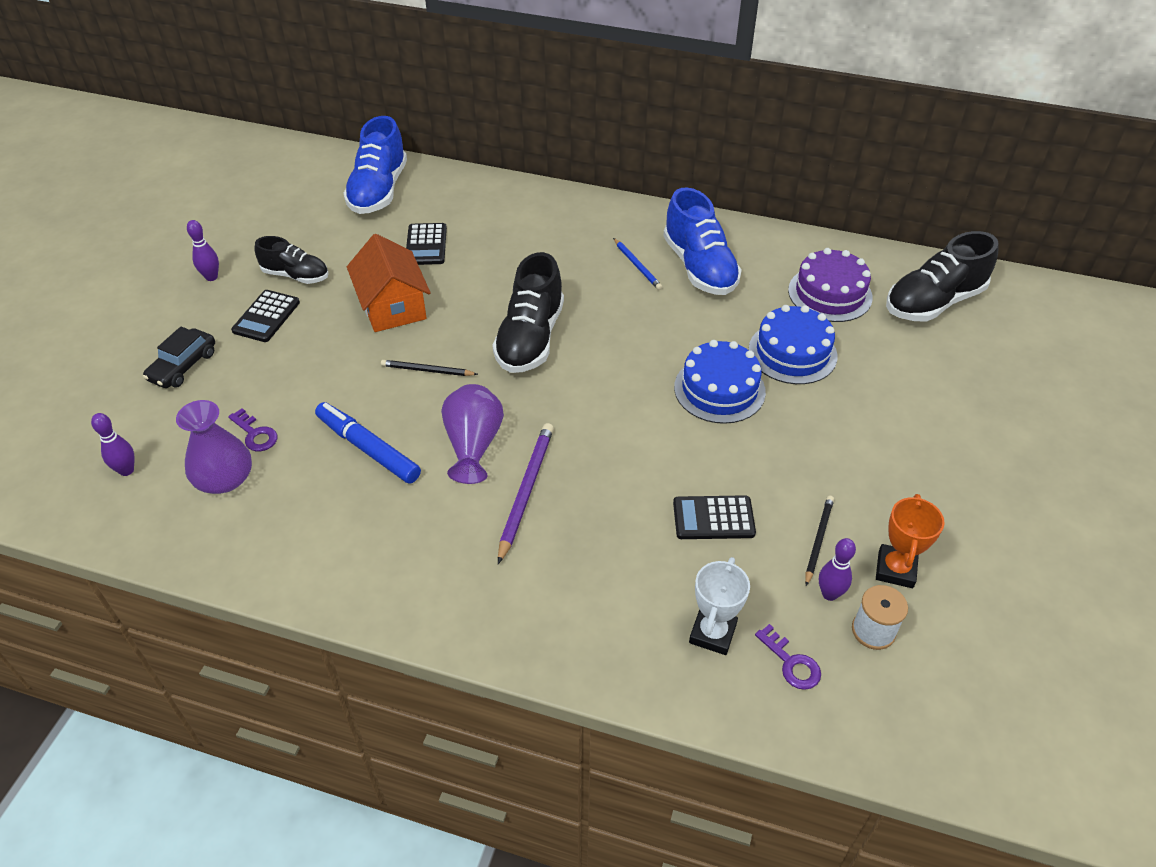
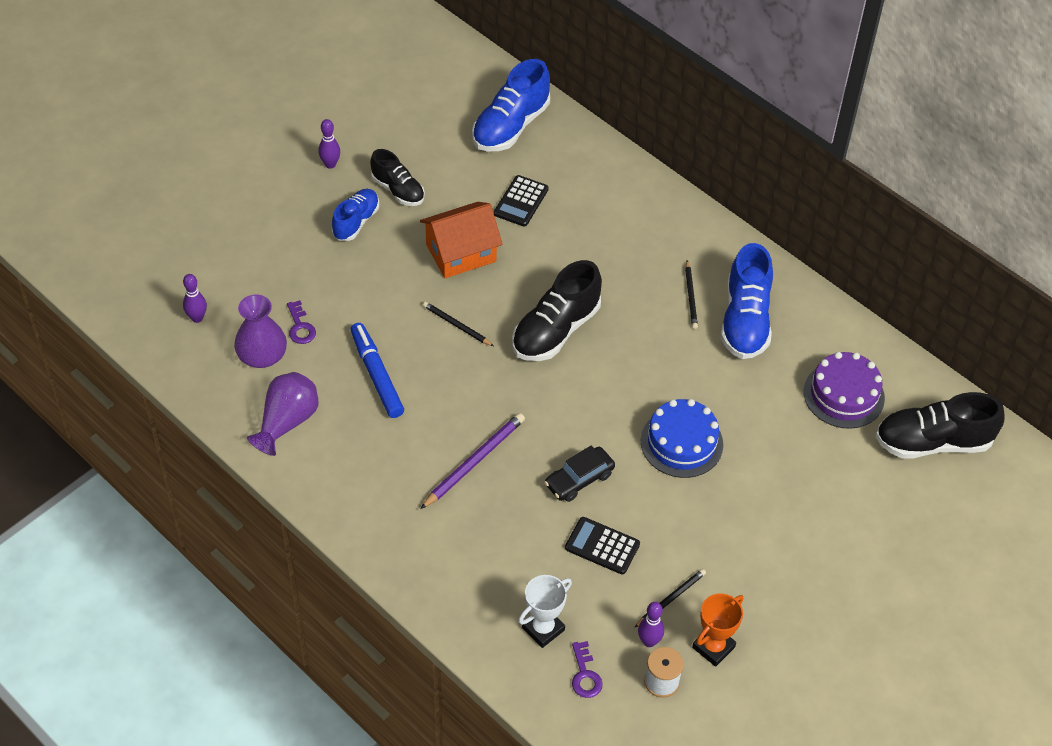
camera: 25 degrees right, 5 degrees up
black car [143,327,215,388] -> black car moved to [544,446,615,502]
black calculator [231,290,300,342] -> blue shoe [332,189,379,241]
orange house [347,234,430,332] -> orange house turned 60 degrees clockwise [420,202,503,278]
purple vase [441,384,504,484] -> purple vase moved to [247,372,318,456]
blue pencil [613,238,662,290] -> black pencil [685,261,698,329]
blue cake [749,305,838,384] -> none

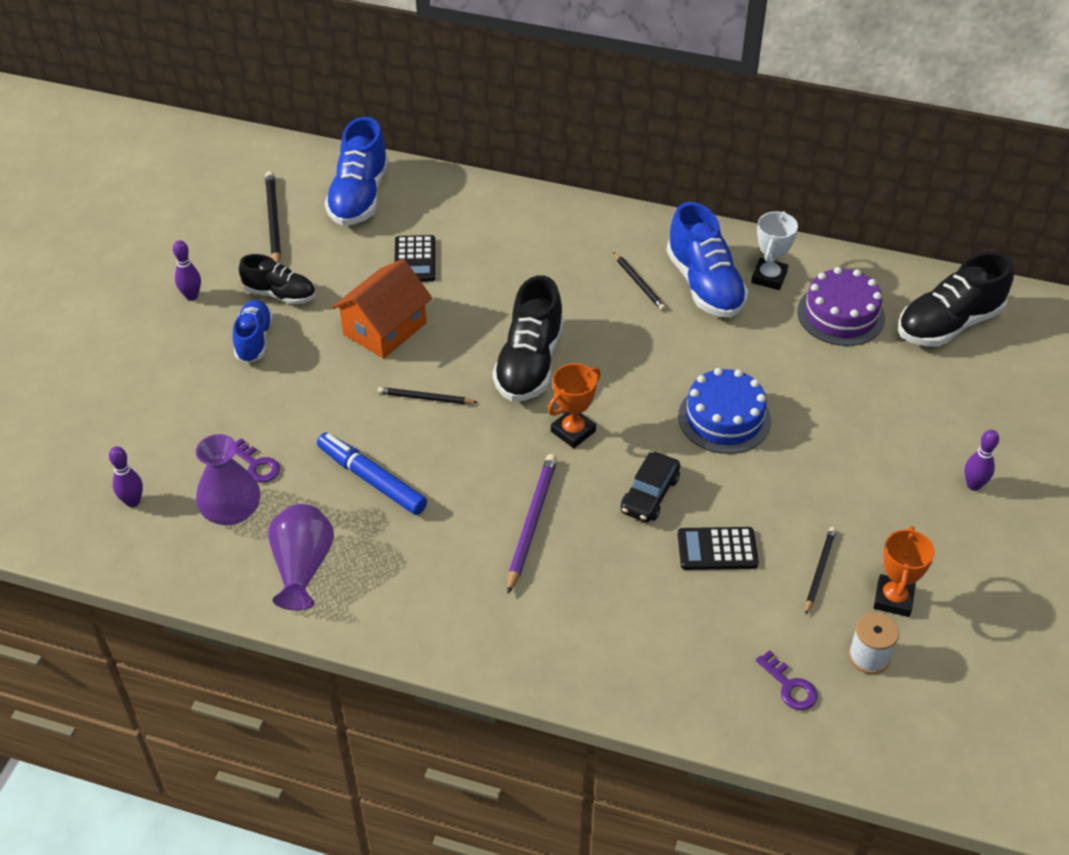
camera: 25 degrees left, 5 degrees down
white trophy [518,575,572,648] -> white trophy moved to [751,211,798,290]
purple bowling pin [638,602,664,647] -> purple bowling pin moved to [964,430,999,491]
none -> black pencil [265,171,281,263]
none -> orange trophy [548,363,601,448]

